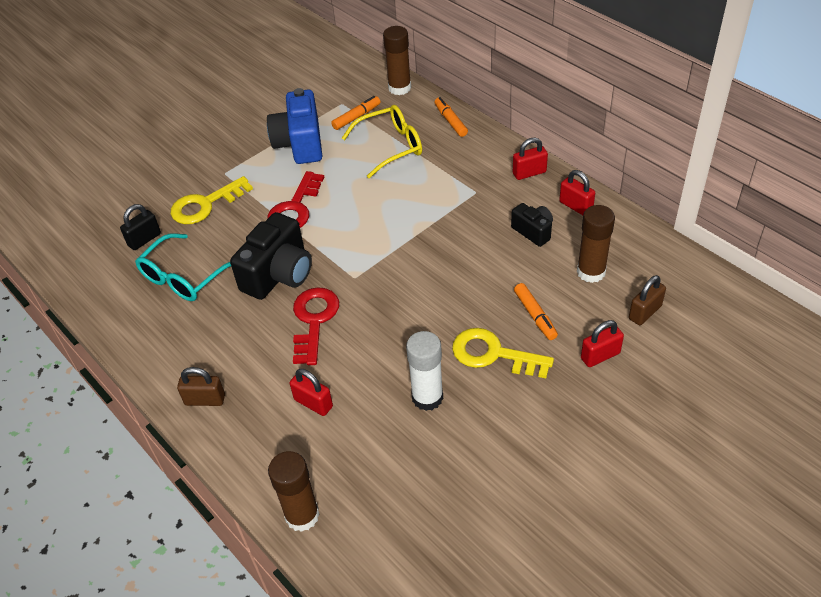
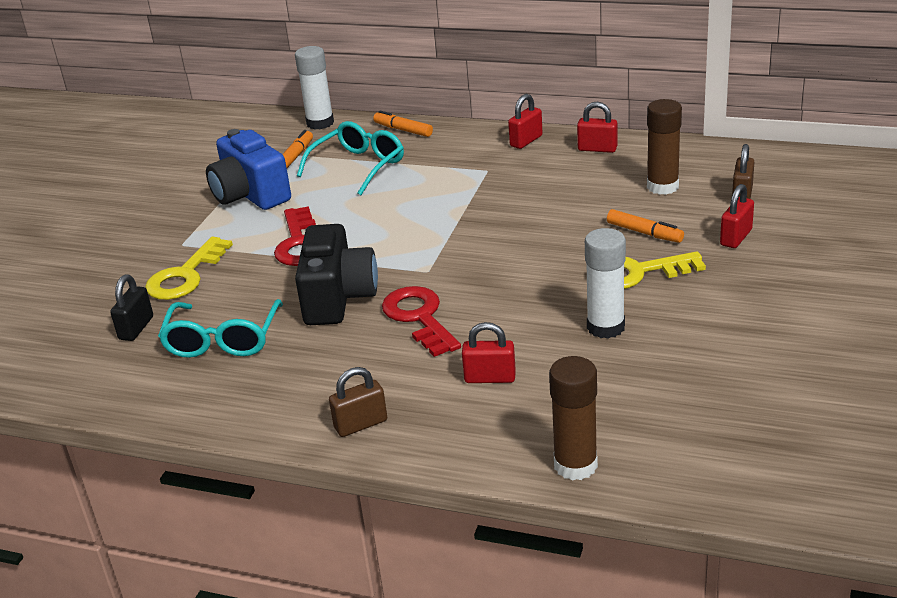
camera: 30 degrees left, 15 degrees down
yellow glasses [342,105,422,178] -> turquoise glasses [297,121,404,195]
brown glue stick [383,26,411,95] -> white glue stick [295,46,334,130]
black camera [511,203,553,247] -> none

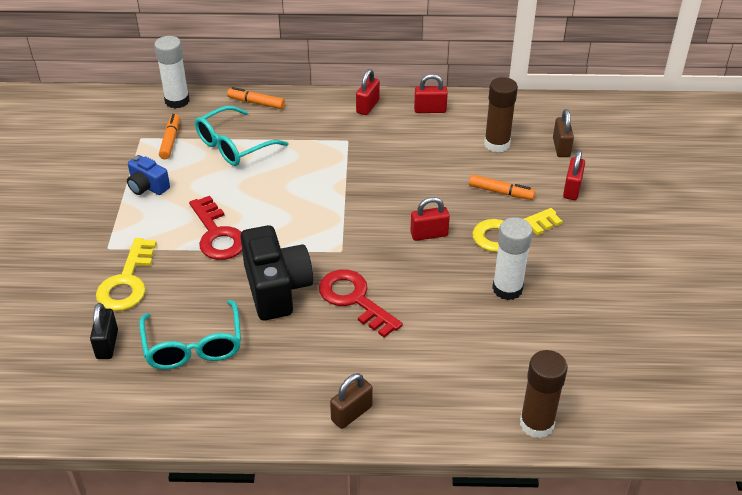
camera: 20 degrees left, 10 degrees up
blue camera [206,129,291,210] -> blue camera [127,155,170,195], size x0.55
turquoise glasses [297,121,404,195] -> turquoise glasses turned 150 degrees counterclockwise [195,106,288,166]
red padlock [462,322,516,383] -> red padlock moved to [410,197,450,241]

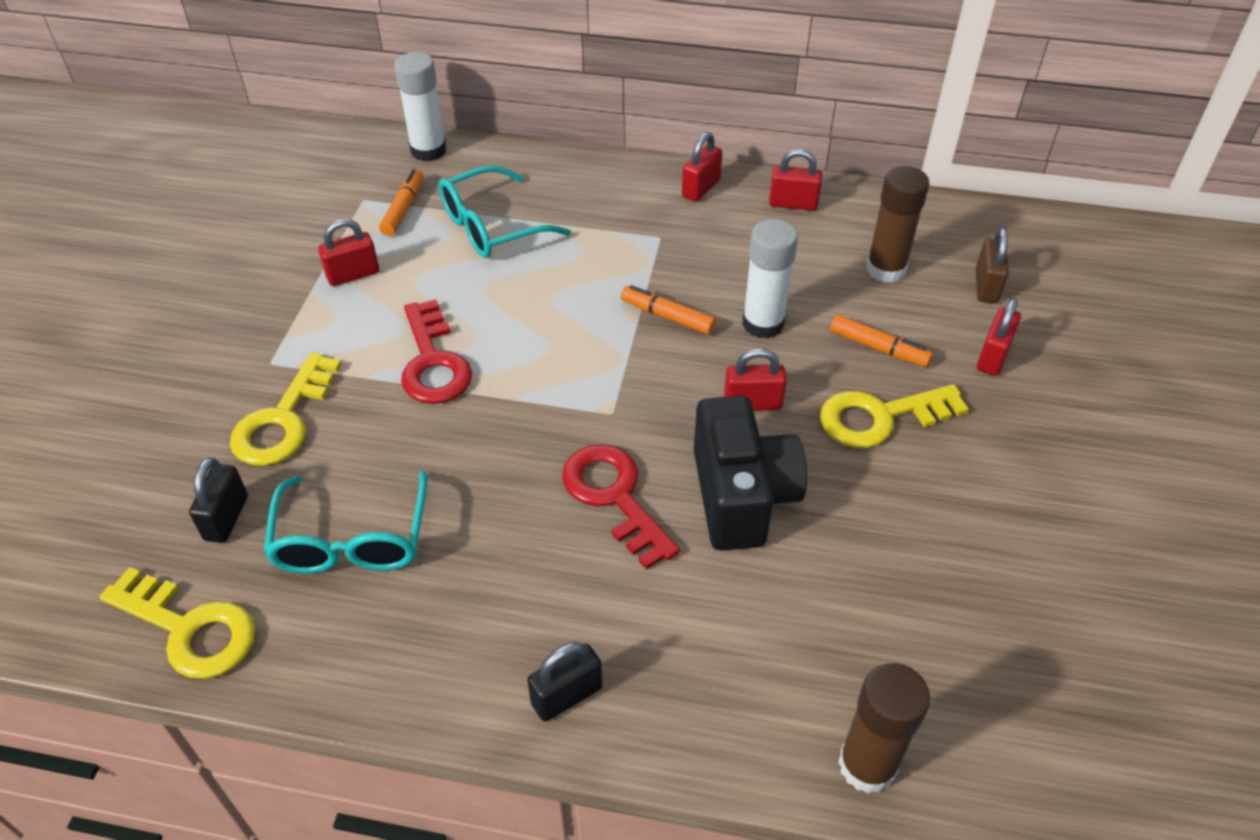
camera: 10 degrees right, 5 degrees up
blue camera [127,155,170,195] -> red padlock [318,219,379,286]
orange marker [227,87,285,109] -> orange marker moved to [621,285,716,335]
black camera [241,225,313,320] -> black camera moved to [694,396,807,551]
brown padlock [330,373,372,429] -> black padlock [527,642,602,722]
white glue stick [492,217,533,300] -> white glue stick moved to [743,219,798,339]
none -> yellow key [99,567,255,679]

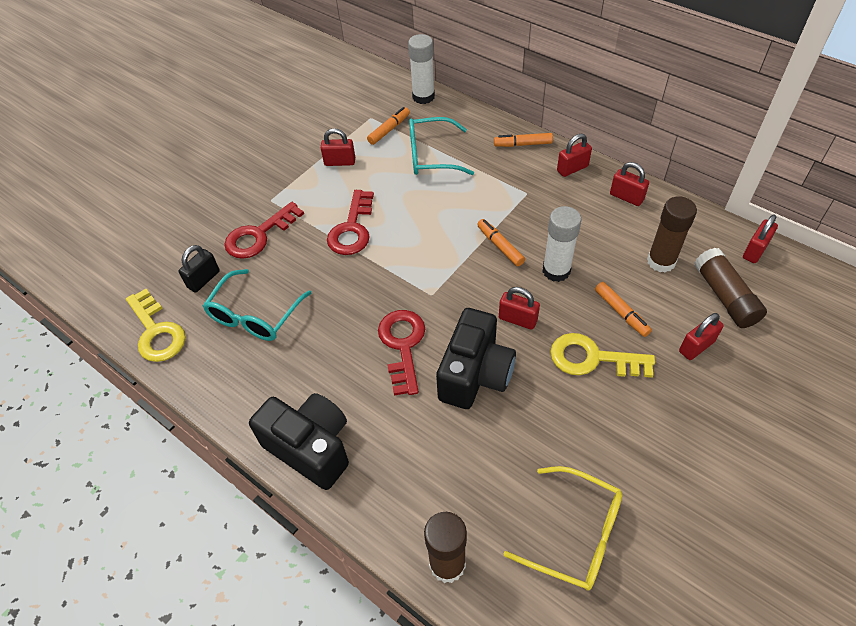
camera: 30 degrees right, 5 degrees up
yellow key [230,352,342,466] -> red key [224,202,304,259]
black padlock [527,642,602,722] -> black camera [249,393,349,490]
brown padlock [976,228,1009,303] -> brown glue stick [694,248,767,328]
none -> orange marker [494,133,553,147]
none -> yellow glasses [504,466,623,591]
none -> red padlock [743,215,778,263]

